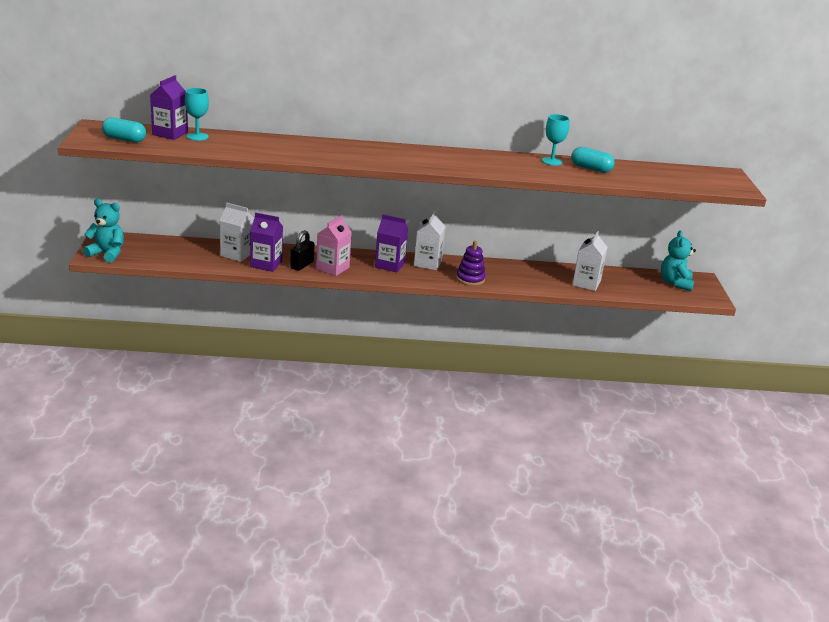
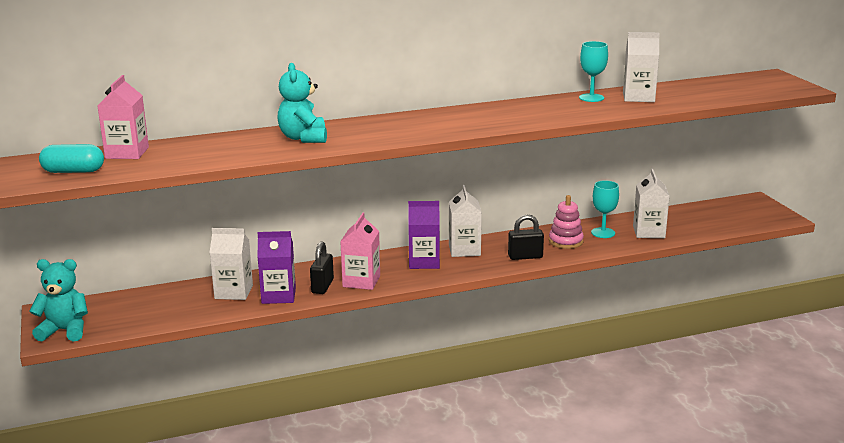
camera: 15 degrees left, 5 degrees down
purple carton [150,75,188,140] -> pink carton [97,75,149,159]
turquoise goblet [185,88,209,141] -> turquoise goblet moved to [591,180,619,238]
purple stacking toy [456,241,486,286] -> black padlock [508,215,544,260]
turquoise capsule [571,147,615,173] -> white carton [623,32,660,102]
turquoise teddy bear [661,231,696,291] -> turquoise teddy bear moved to [277,63,327,143]
none -> pink stacking toy [549,195,584,249]

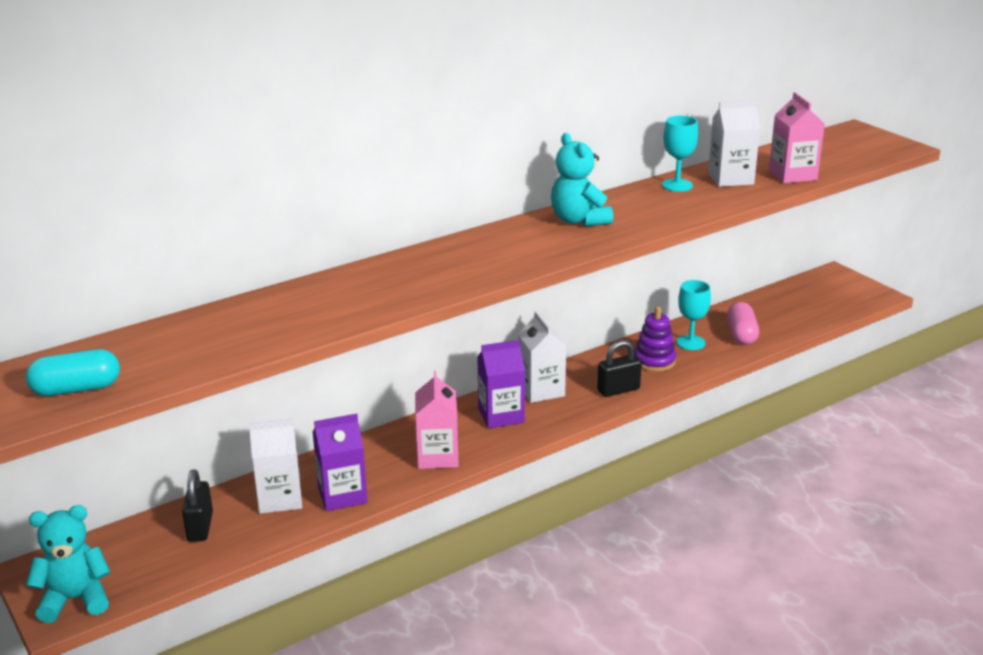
camera: 15 degrees left, 5 degrees up
pink carton [97,75,149,159] -> pink carton moved to [769,92,825,183]
turquoise teddy bear [277,63,327,143] -> turquoise teddy bear moved to [551,133,613,227]
black padlock [310,241,334,294] -> black padlock moved to [182,469,213,542]
pink stacking toy [549,195,584,249] -> purple stacking toy [634,306,676,372]
white carton [633,169,670,238] -> pink capsule [727,302,759,345]

